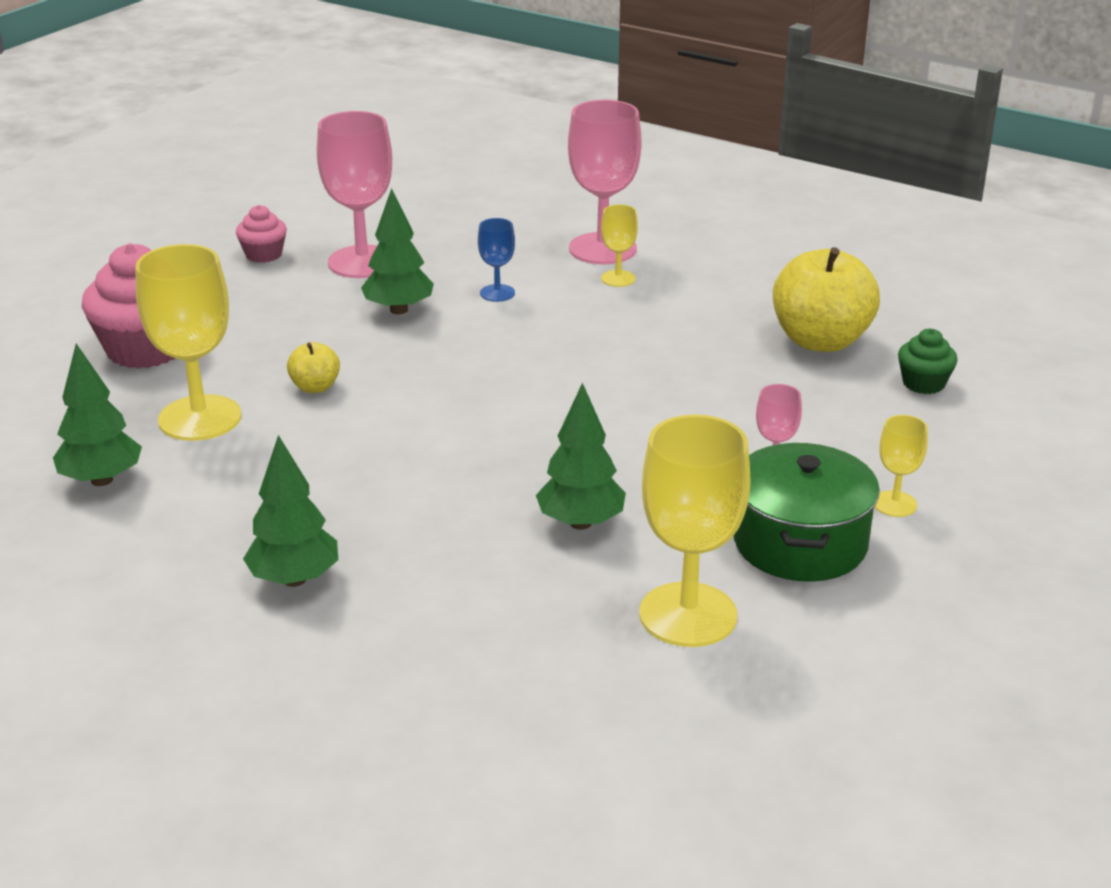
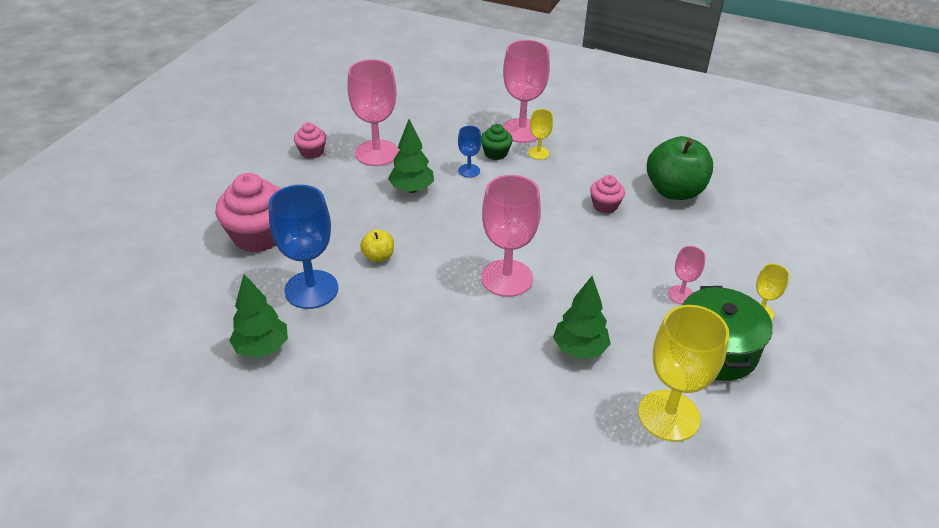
camera: 10 degrees left, 10 degrees up
yellow goblet [135,244,241,441] -> blue goblet [269,185,338,309]
green tree [243,435,338,587] -> none
yellow apple [773,247,880,352] -> green apple [647,136,713,200]
green cupcake [898,329,958,394] -> green cupcake moved to [481,124,513,160]
none -> pink goblet [481,175,541,297]
none -> pink cupcake [590,175,625,213]

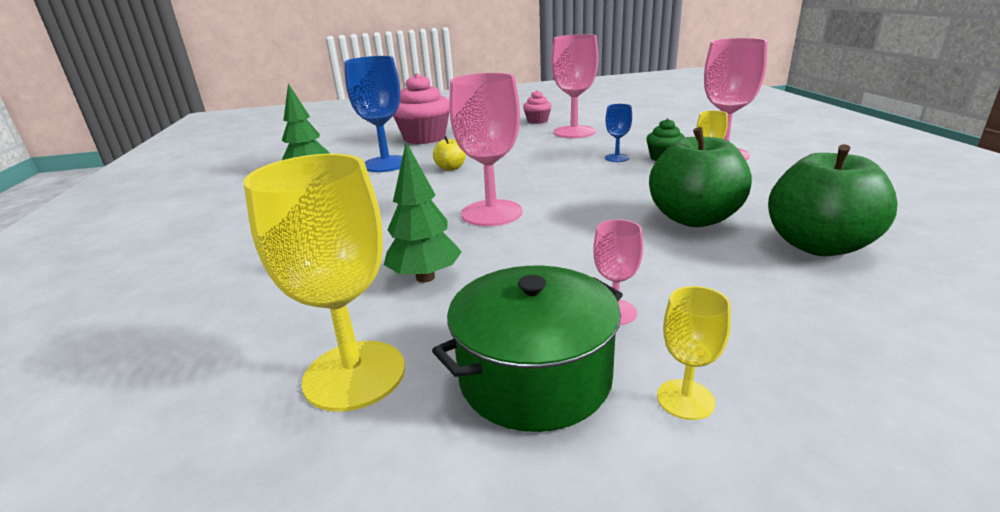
camera: 60 degrees right, 15 degrees down
green tree [388,119,434,193] -> none
pink cupcake [590,175,625,213] -> green apple [649,127,752,227]

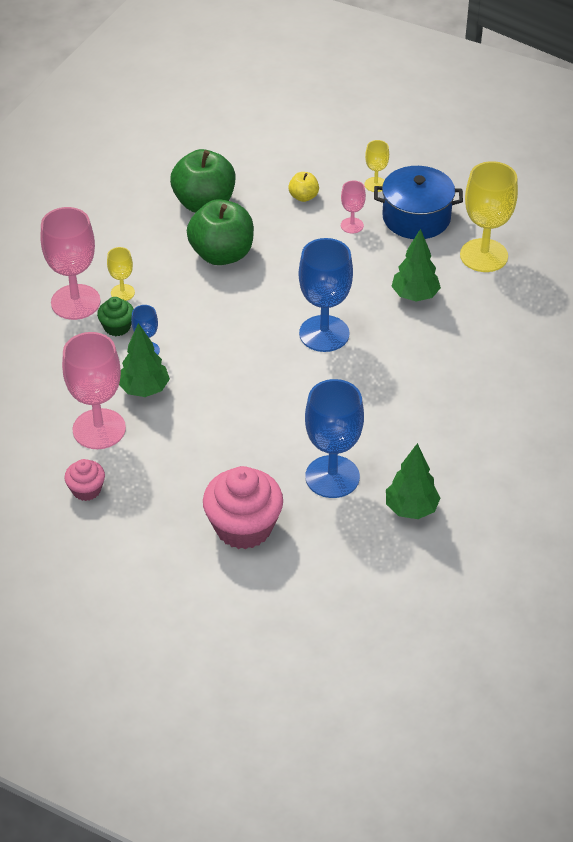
camera: 145 degrees left, 20 degrees up
green pot [432,266,623,432] -> blue pot [374,166,463,239]
yellow apple [433,136,466,171] -> yellow apple moved to [288,172,319,202]
pink goblet [449,73,522,226] -> blue goblet [299,238,353,352]
none -> green tree [119,323,170,397]

